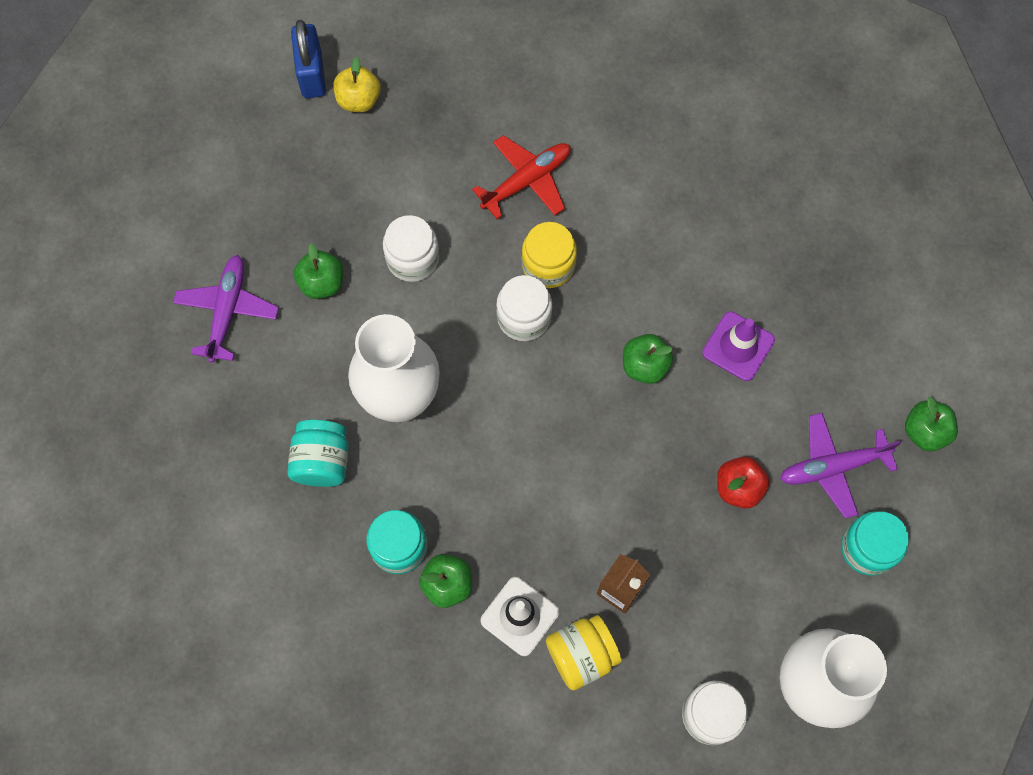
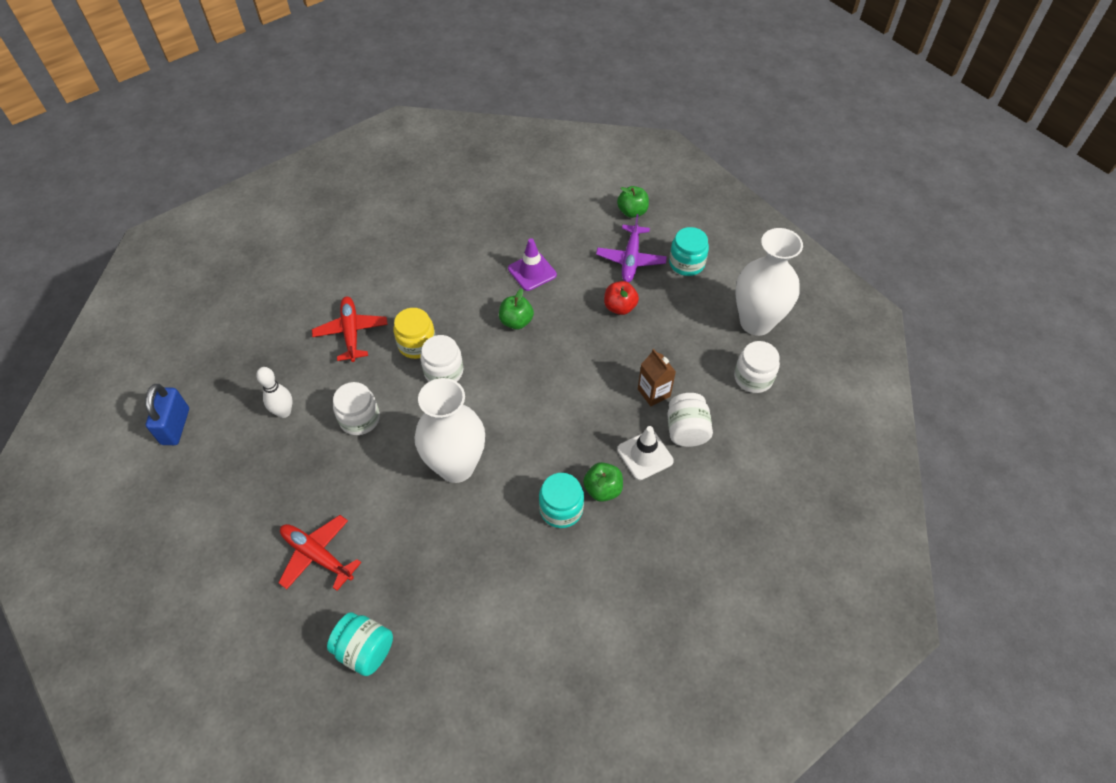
camera: 65 degrees left, 15 degrees down
purple plane [173,255,279,363] -> red plane [279,515,361,591]
turquoise jar [287,420,348,487] -> turquoise jar moved to [327,612,393,676]
blue padlock [291,20,326,98] -> blue padlock turned 75 degrees clockwise [145,384,189,445]
green apple [294,244,343,299] -> none
yellow apple [333,56,381,112] -> none
yellow jar [546,615,622,690] -> white jar [667,393,713,447]
none -> white bowling pin [256,367,292,418]

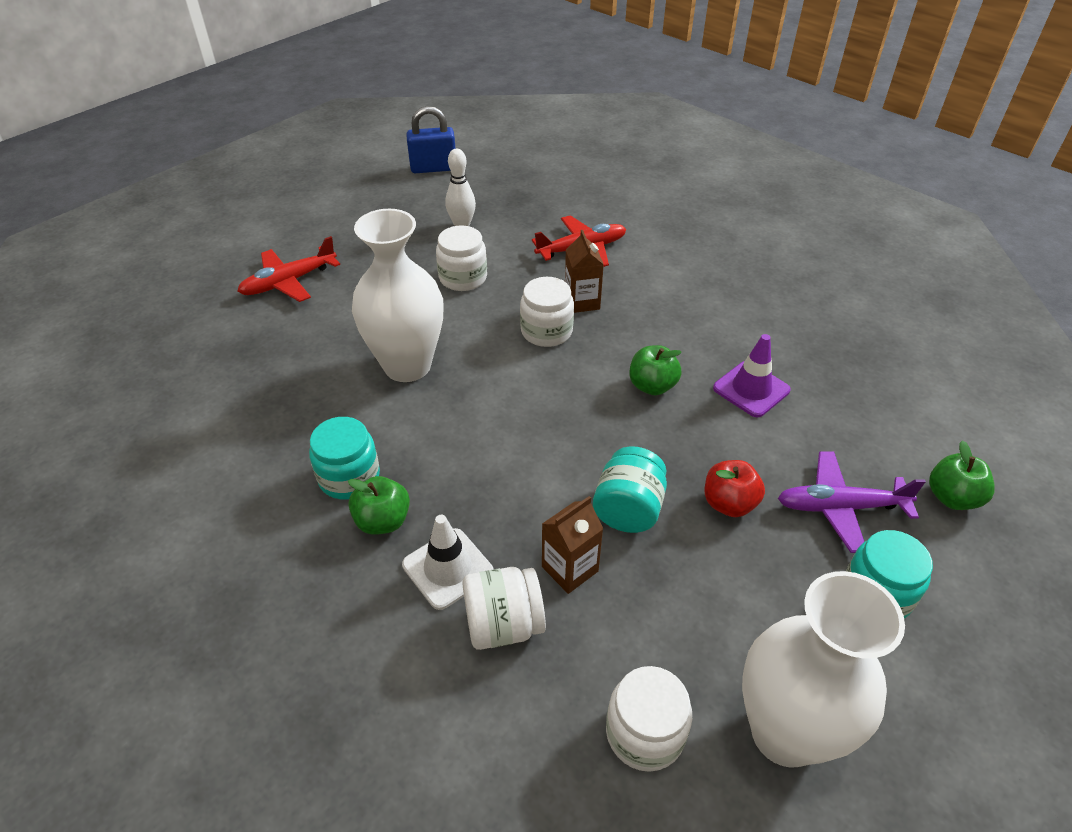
camera: 80 degrees right, 10 degrees down
red plane [279,515,361,591] -> red plane turned 150 degrees counterclockwise [237,236,340,302]
turquoise jar [327,612,393,676] -> turquoise jar moved to [593,446,667,533]
yellow jar [393,308,436,359] -> brown carton [565,230,604,313]

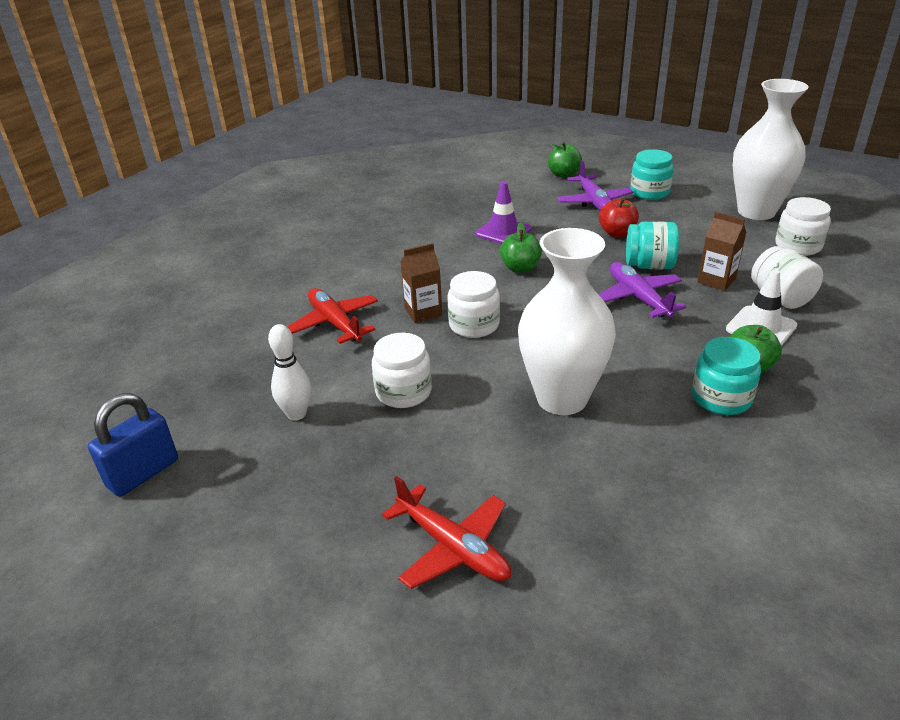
camera: 100 degrees left, 10 degrees down
blue padlock [406,106,456,173] -> blue padlock turned 60 degrees clockwise [88,393,178,497]
none -> purple plane [598,262,686,318]

